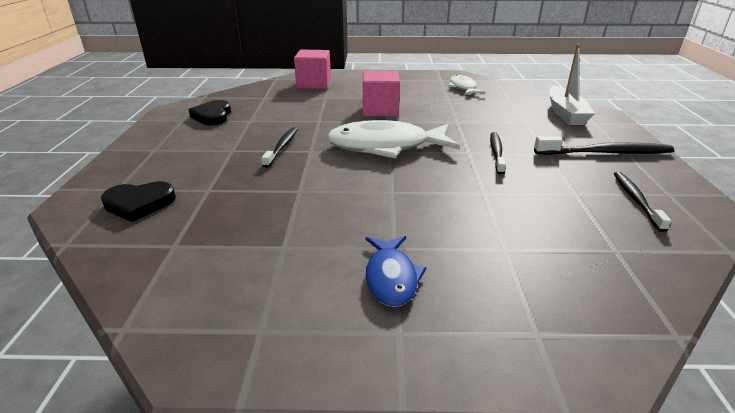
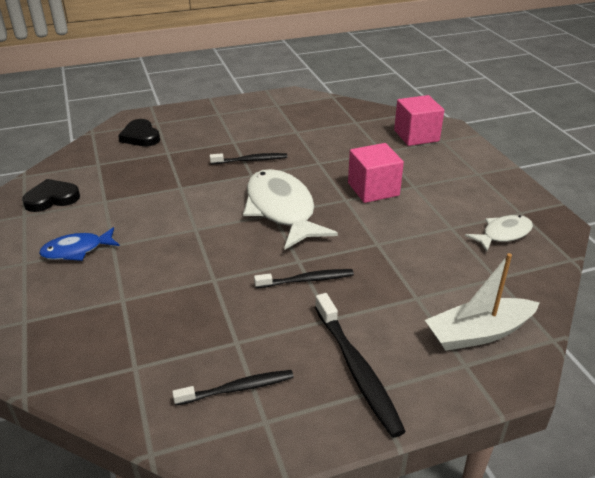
camera: 70 degrees right, 5 degrees up
black heart [189,100,231,126] -> black heart moved to [22,179,80,212]

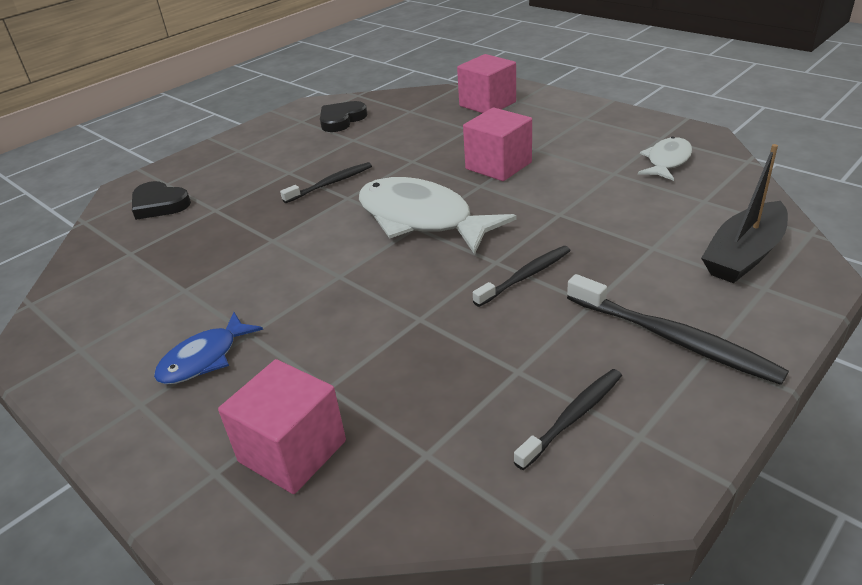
camera: 25 degrees left, 0 degrees up
black heart [22,179,80,212] -> black heart moved to [320,101,367,132]
white boat [425,253,539,351] -> black boat [701,144,788,283]
none -> pink cube [218,359,346,494]

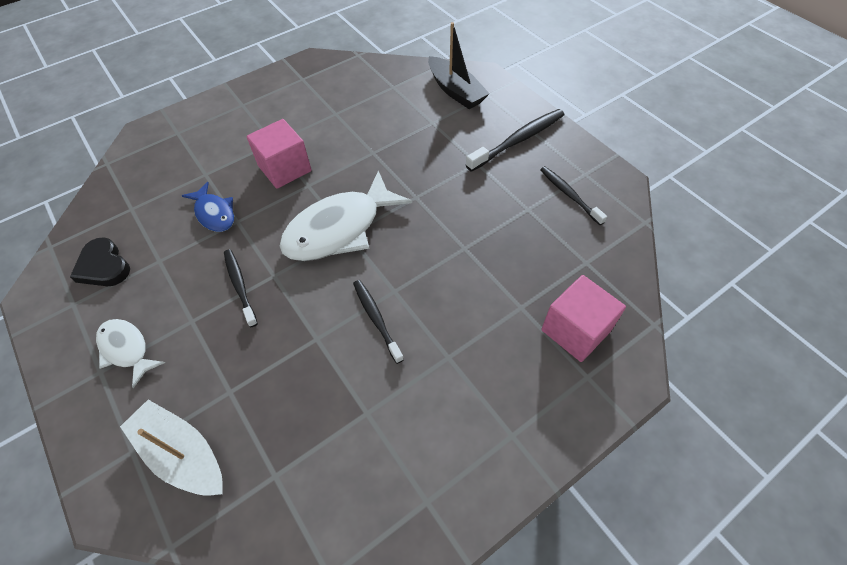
camera: 80 degrees left, 20 degrees up
black heart [132,181,191,220] -> white boat [120,400,223,496]
blue fish [154,312,263,385] -> blue fish moved to [182,182,234,232]
pink cube [457,54,516,113] -> none
black toothbrush [473,246,571,307] -> black toothbrush moved to [353,280,404,364]
white fish [638,137,692,181] -> white fish moved to [96,319,165,388]

